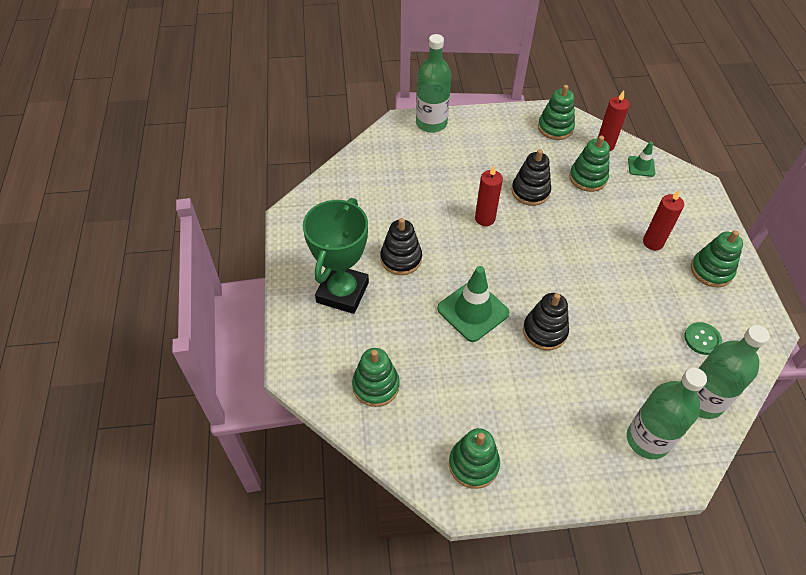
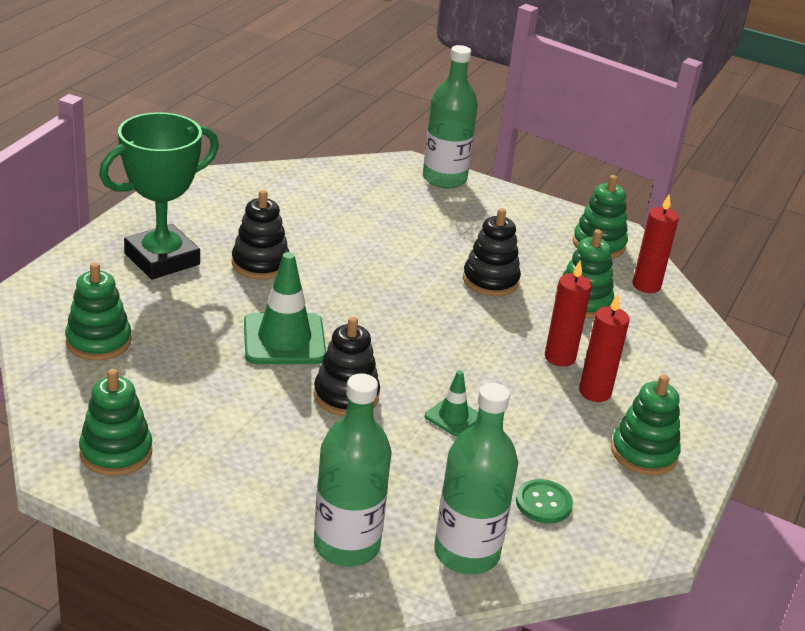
camera: 30 degrees right, 20 degrees down
red candle [475,166,503,226] -> red candle moved to [545,261,592,367]
green traffic cone [628,142,655,177] -> green traffic cone moved to [425,370,478,436]

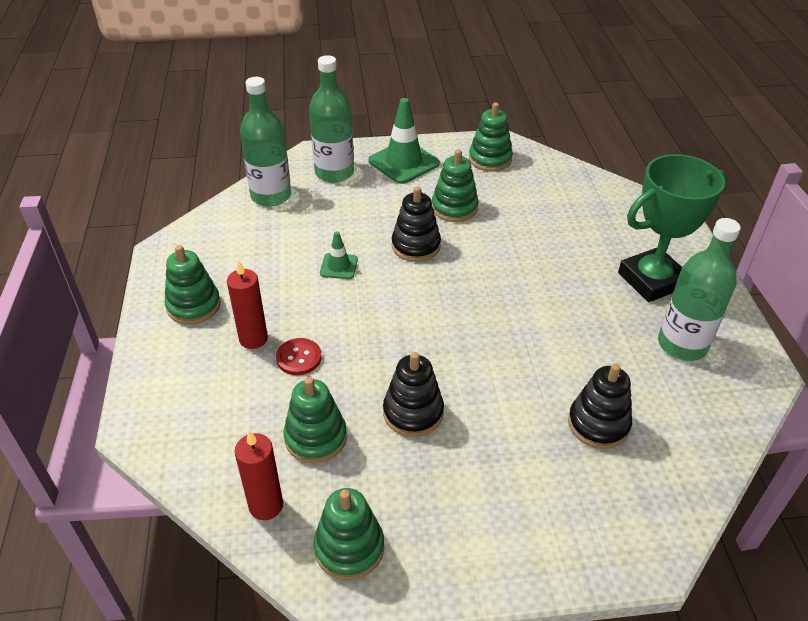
camera: 150 degrees right, 10 degrees up
green stacking toy [65,262,131,361] -> green stacking toy moved to [432,149,478,222]
green trophy [99,112,219,279] -> green trophy turned 45 degrees clockwise [618,154,727,302]
black stacking toy [232,190,289,279] -> black stacking toy moved to [568,363,632,449]
green traffic cone [244,252,326,364] -> green traffic cone moved to [368,98,440,184]
green bottle [423,45,478,189] -> green bottle moved to [658,218,741,361]
green button [516,479,573,524] -> none
red candle [545,261,592,367] -> red button [276,338,322,375]

